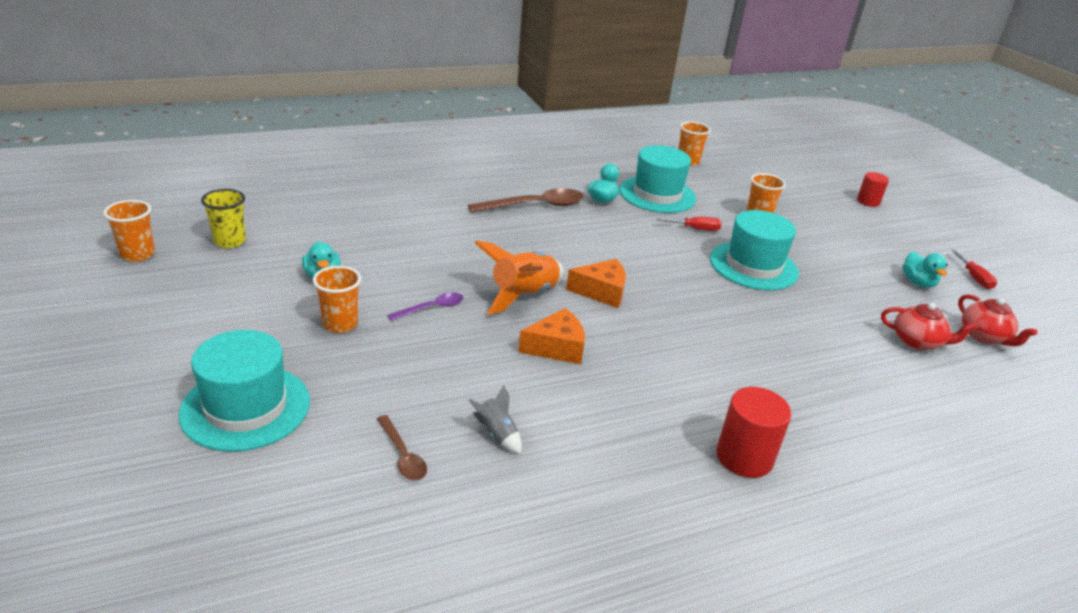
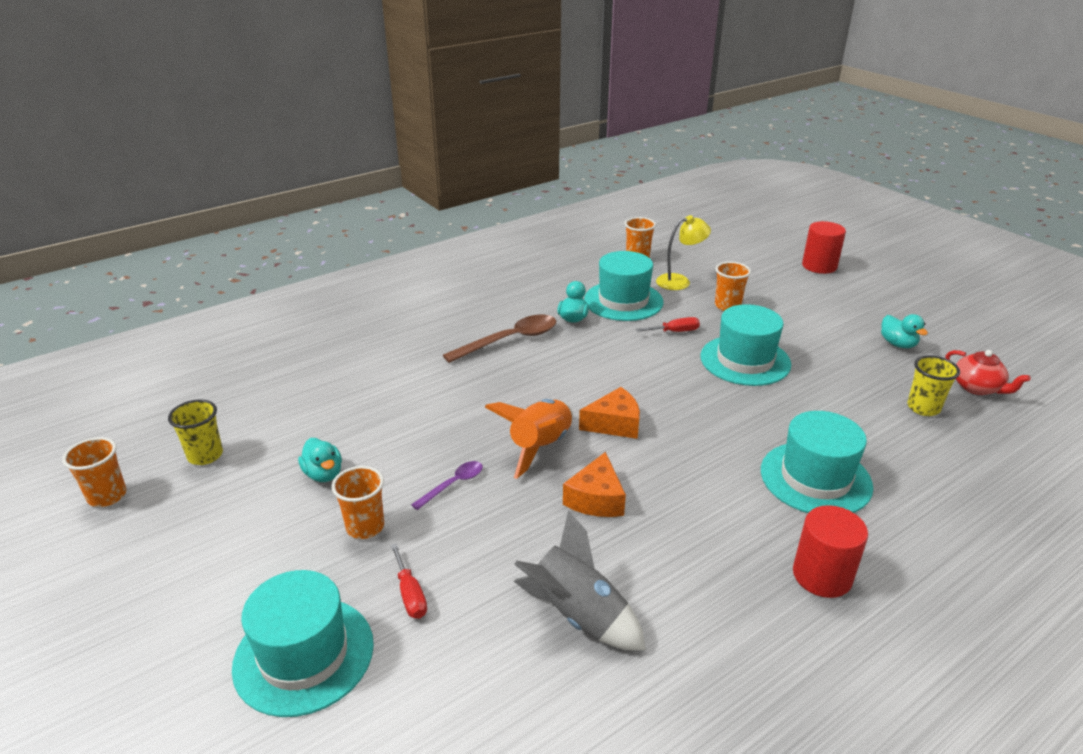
camera: 10 degrees left, 0 degrees up
brown spoon [377,415,427,480] -> none
grey rocket [469,385,522,454] -> grey rocket [513,511,646,650], size x1.97
orange cheese [518,308,585,364] -> orange cheese turned 135 degrees clockwise [563,452,626,517]
red cylinder [857,172,889,207] -> red cylinder [802,221,846,274], size x1.53
red teapot [881,303,978,350] -> yellow cup [907,355,960,416]
red screwdriver [951,250,997,289] -> red screwdriver moved to [391,543,427,619]
none -> yellow lamp [656,215,711,290]
none -> turquoise hat [761,411,873,513]

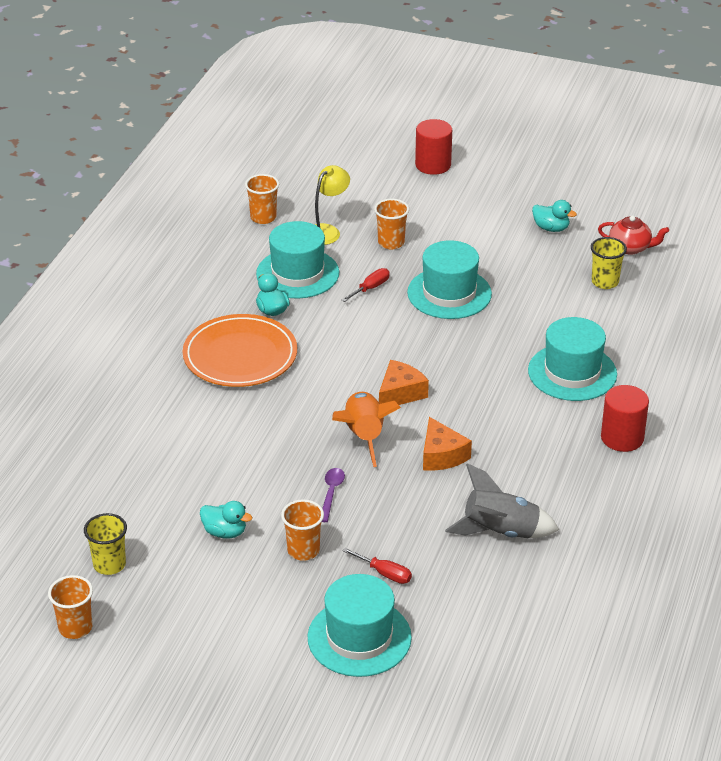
camera: 35 degrees left, 5 degrees up
brown spoon [443,314,556,363] -> orange plate [182,314,297,387]

